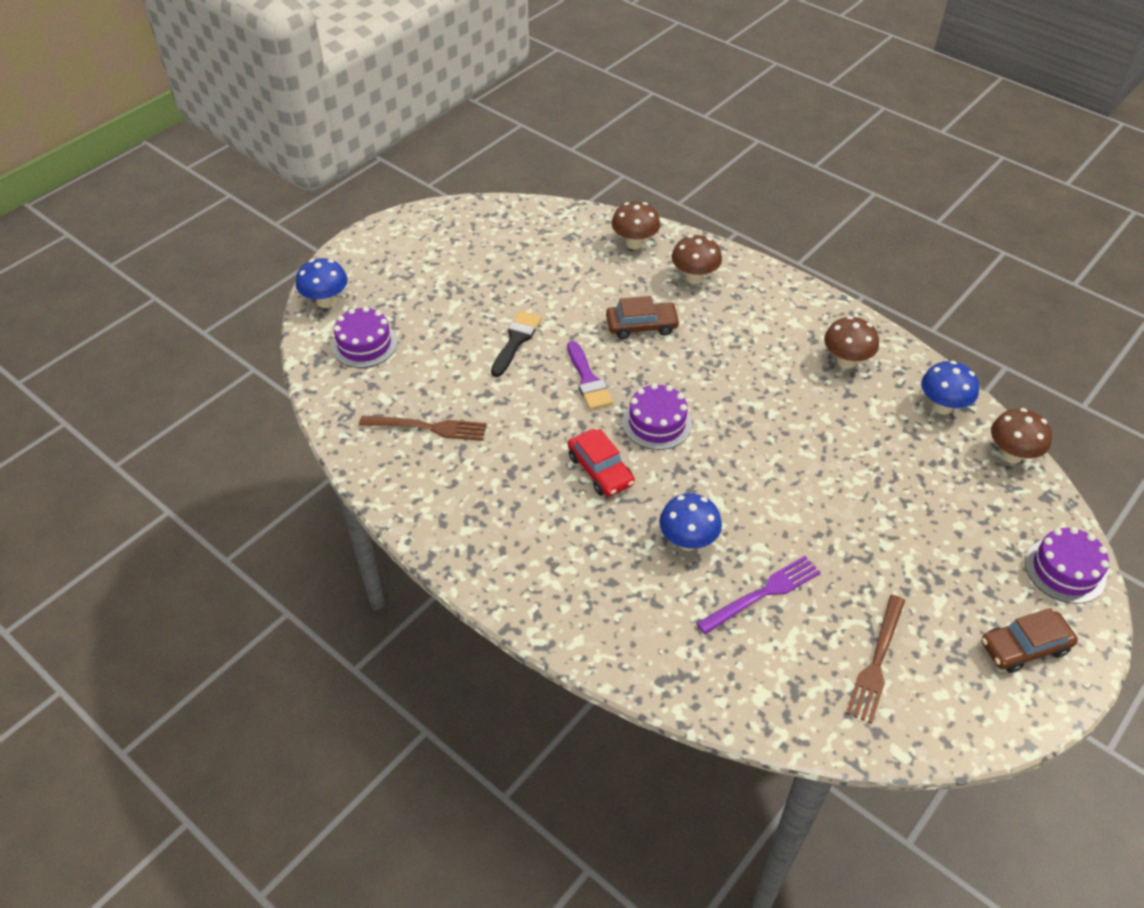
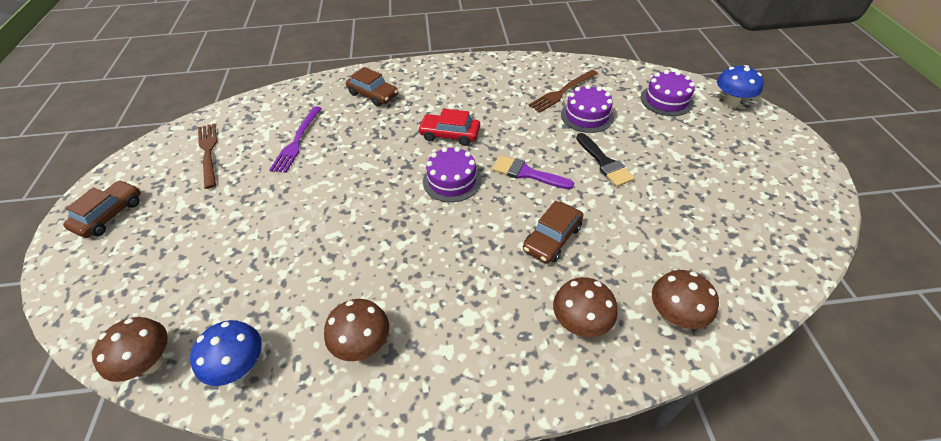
camera: 135 degrees right, 0 degrees up
blue mushroom [659,493,722,551] -> none
purple cake [1025,527,1109,604] -> purple cake moved to [561,85,614,133]
none -> brown car [346,67,398,107]

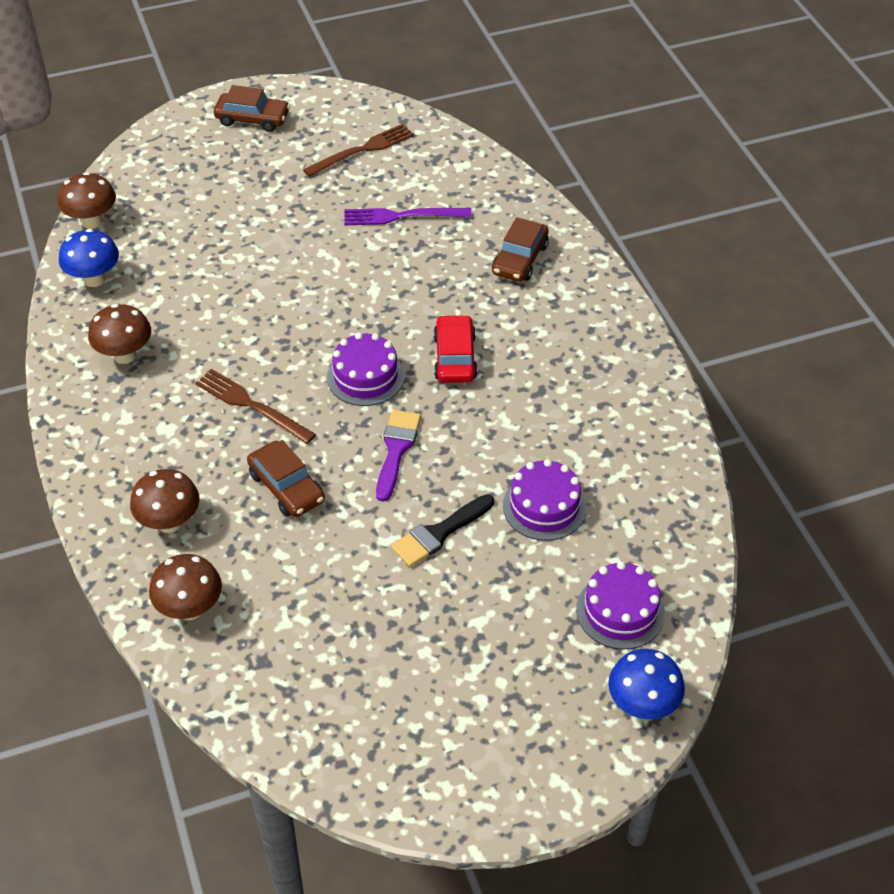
camera: 75 degrees right, 0 degrees up
brown car [523,201,583,263] -> brown car turned 150 degrees counterclockwise [247,440,325,517]
brown fork [529,70,598,113] -> brown fork moved to [195,369,316,444]

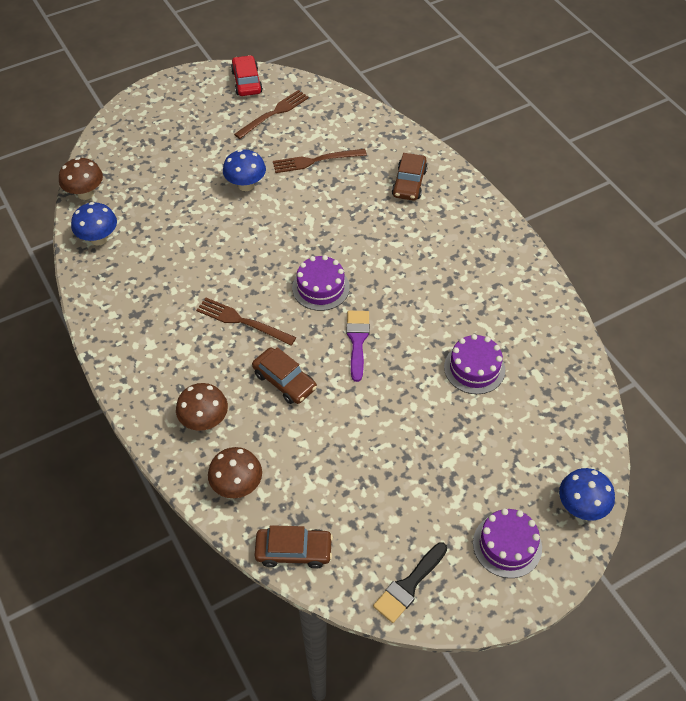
camera: 10 degrees left, 5 degrees up
brown mushroom [88,304,151,364] -> none
brown car [214,85,290,132] -> brown car moved to [255,525,333,569]
purple fork [344,208,472,225] -> brown fork [273,149,367,173]
black brush [391,494,494,567] -> black brush moved to [373,542,447,623]
red car [433,315,478,383] -> red car moved to [231,55,263,96]
purple cake [576,561,665,650] -> purple cake moved to [473,508,542,578]
none -> blue mushroom [223,149,266,191]

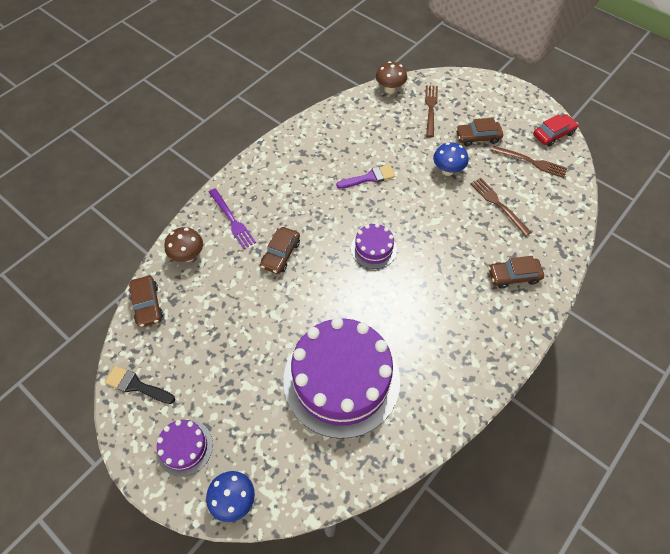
camera: 70 degrees right, 5 degrees up
blue mushroom [71,202,117,245] -> none
brown mushroom [176,383,228,431] -> purple fork [209,188,256,249]
brown fork [196,298,296,346] -> brown fork moved to [425,85,438,137]
purple brush [346,311,370,382] -> purple brush moved to [336,165,395,189]
purple cake [444,334,505,394] -> purple cake [283,317,400,439], size x2.23
none -> brown car [456,118,503,146]

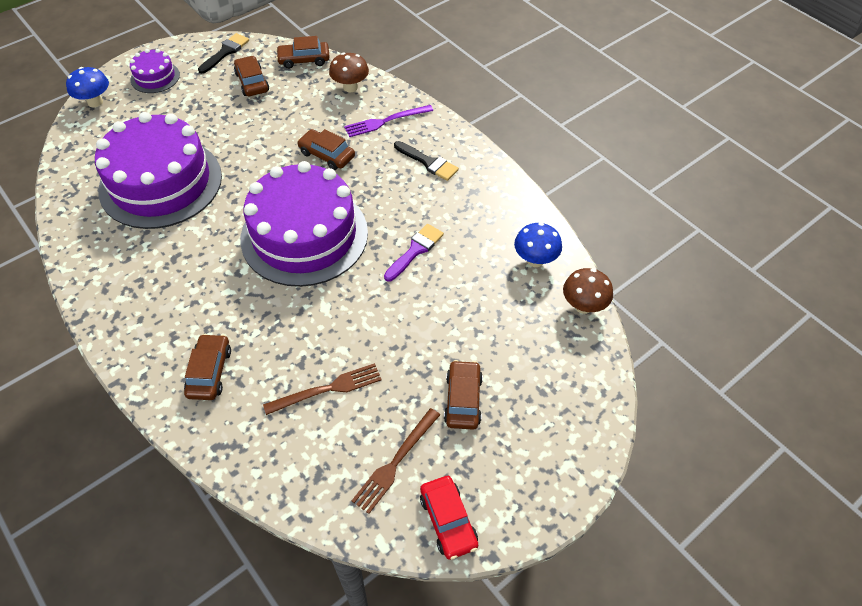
camera: 100 degrees right, 5 degrees down
purple brush [336,165,395,189] -> purple brush turned 135 degrees counterclockwise [384,224,444,282]
purple cake [351,223,397,269] -> purple cake [240,161,368,287], size x2.23
brown fork [425,85,438,137] -> none
blue mushroom [433,142,468,176] -> blue mushroom moved to [514,222,562,267]
none -> brown car [234,56,269,96]
none -> black brush [394,141,459,181]

